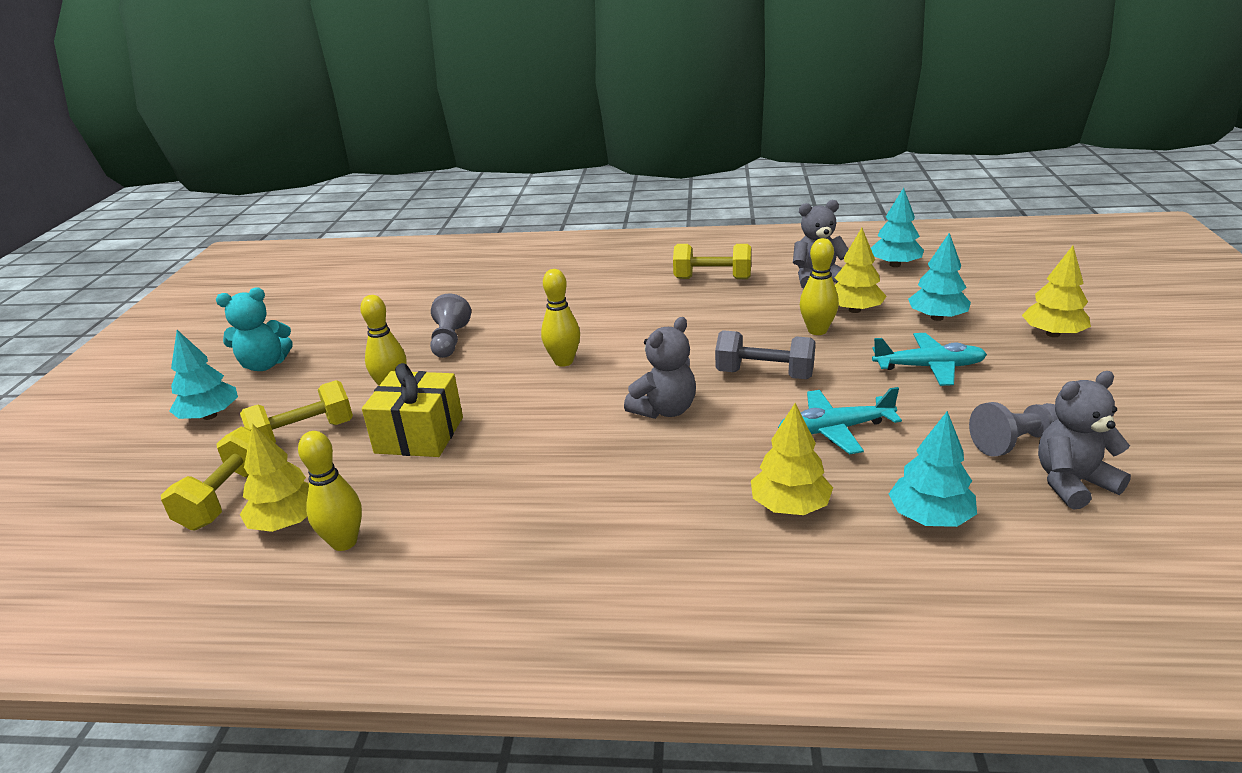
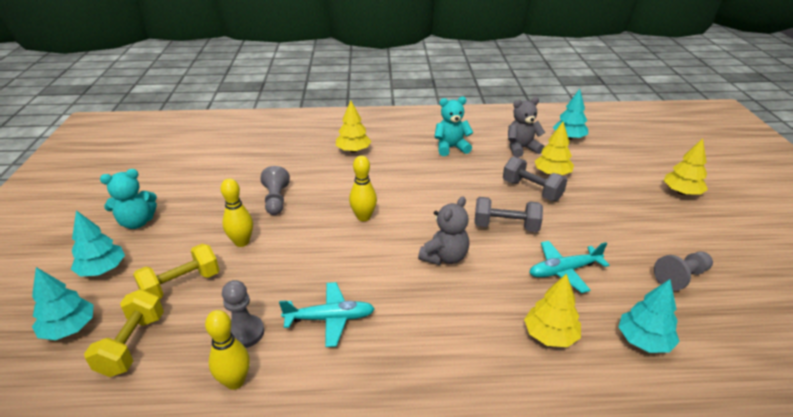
camera: 10 degrees left, 5 degrees up
yellow tree [240,424,309,532] -> yellow tree moved to [336,101,371,153]
yellow gift [362,363,463,457] -> none
yellow dumbbell [673,244,751,279] -> turquoise teddy bear [435,96,474,156]
yellow bowling pin [800,238,839,335] -> grey dumbbell [503,157,567,201]
turquoise plane [872,333,987,386] -> turquoise plane moved to [279,282,375,347]
turquoise tree [908,233,971,321] -> turquoise tree moved to [32,267,94,340]
grey teddy bear [1038,371,1131,510] -> none
none -> grey pawn [222,280,264,348]

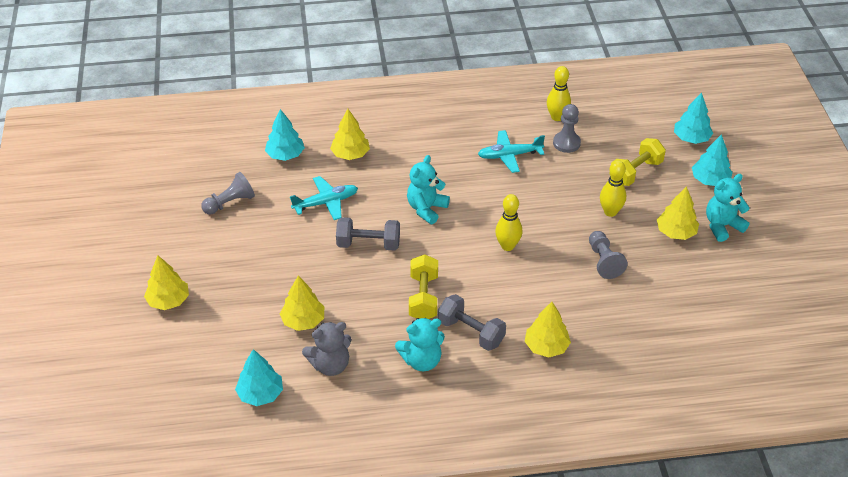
camera: 175 degrees right, 10 degrees up
yellow dumbbell [84,289,164,377] -> yellow dumbbell moved to [409,254,438,319]
grey teddy bear [418,197,469,265] -> turquoise teddy bear [407,155,450,224]
grey dumbbell [503,157,567,201] -> grey dumbbell moved to [438,294,506,351]
none -> yellow tree [657,186,699,240]

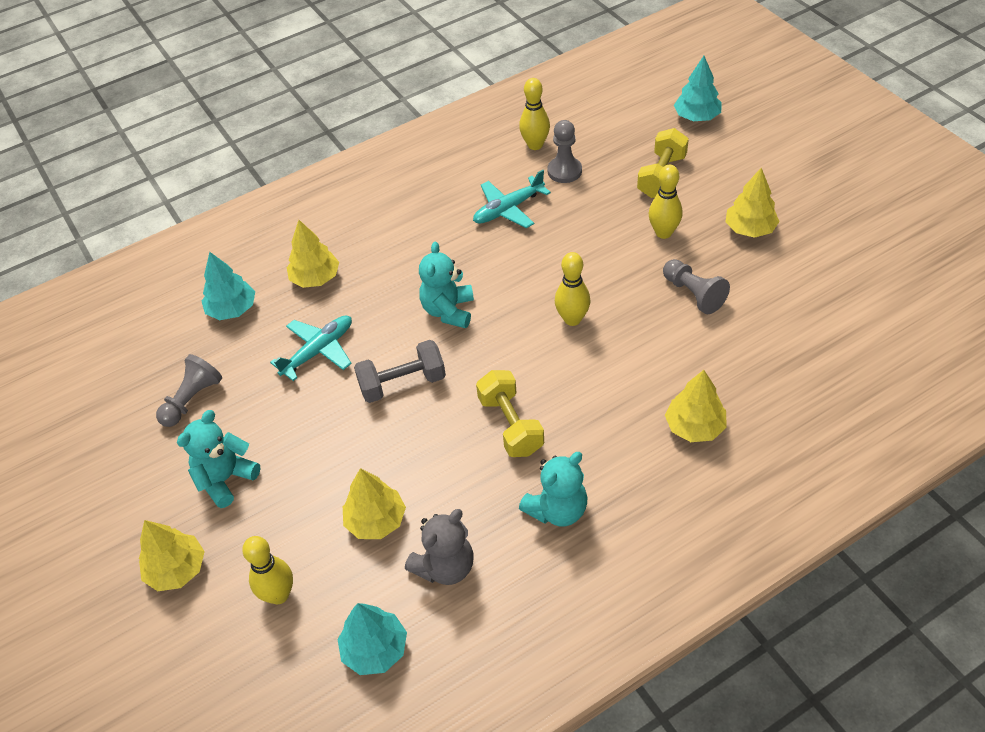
camera: 20 degrees left, 5 degrees up
grey dumbbell [438,294,506,351] -> none
turquoise tree [692,134,733,186] -> none
turquoise teddy bear [706,174,750,242] -> turquoise teddy bear moved to [177,410,261,508]
none -> yellow bowling pin [242,536,293,604]

